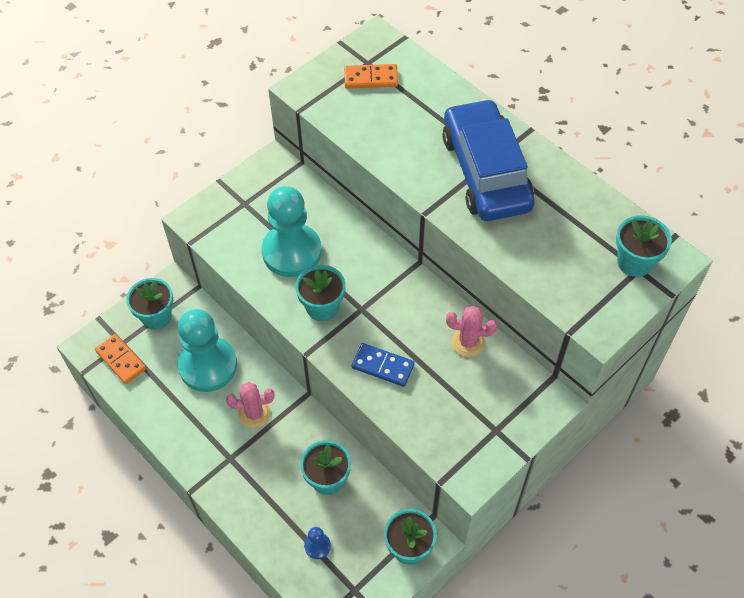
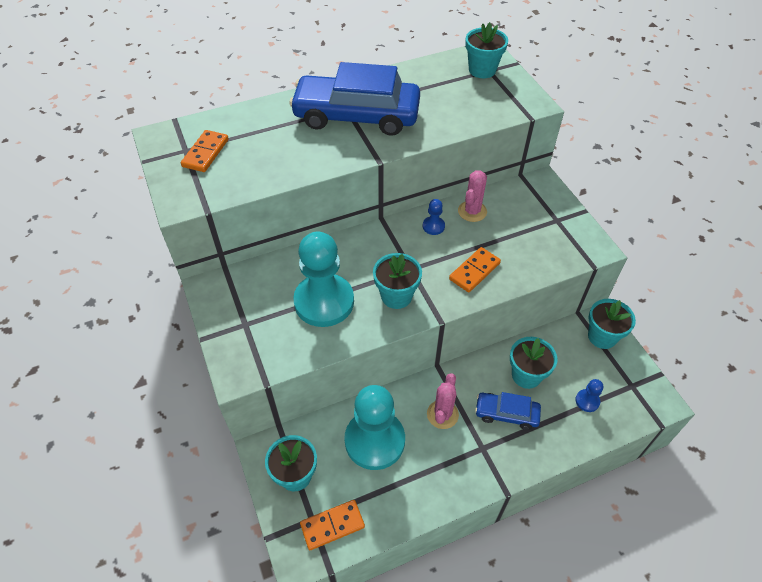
camera: 70 degrees left, 5 degrees down
blue domino [351,343,415,387] -> orange domino [449,247,501,293]
none -> blue pawn [423,199,445,235]
none -> blue car [475,392,541,430]

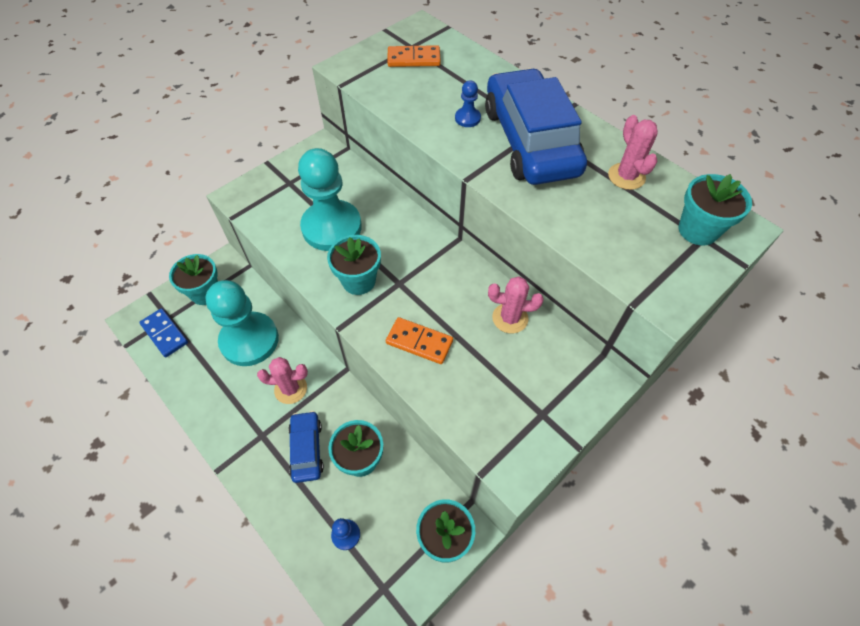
camera: 70 degrees right, 5 degrees up
orange domino [300,500,365,550] -> blue domino [139,308,188,357]
blue pawn [423,199,445,235] -> blue pawn moved to [455,80,481,127]
none -> pink cactus [608,115,658,190]

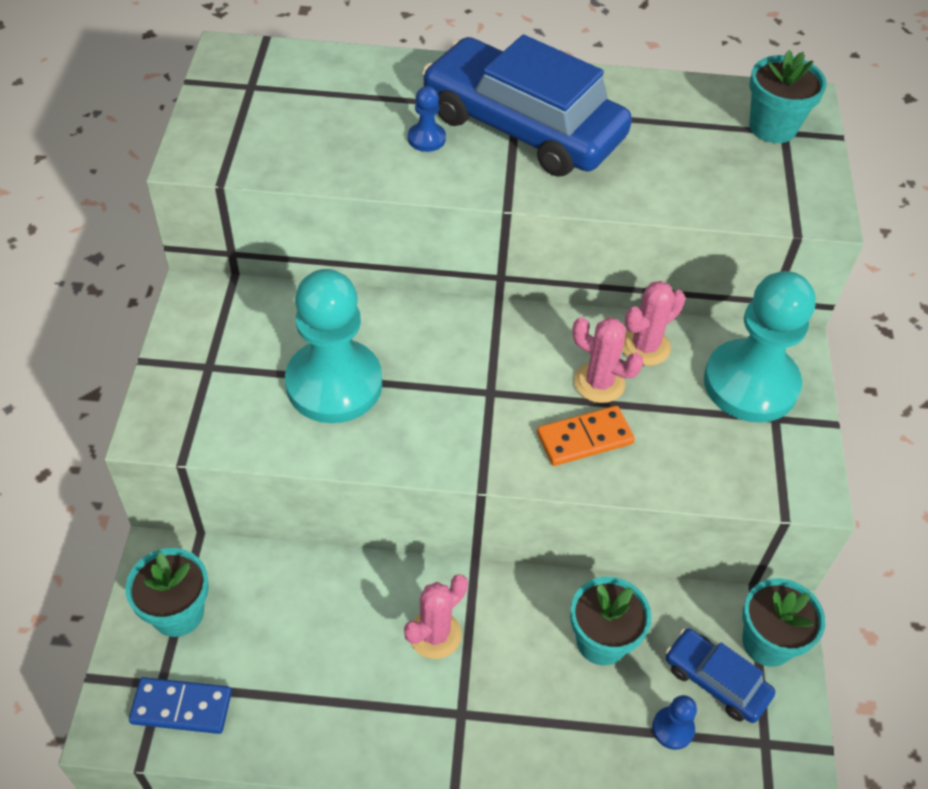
camera: 45 degrees left, 5 degrees down
turquoise pawn [205,280,279,366] -> turquoise pawn moved to [704,271,816,423]
blue car [288,411,324,483] -> blue car moved to [666,628,775,723]
turquoise flower pot [327,235,381,295] -> none
orange domino [387,45,441,67] -> none
pink cactus [608,115,658,190] -> pink cactus moved to [572,317,644,403]

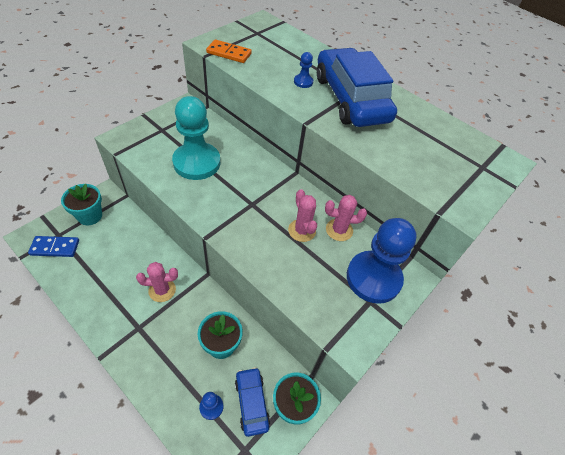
camera: 35 degrees right, 0 degrees up
blue domino [129,677,232,734] -> blue domino turned 45 degrees counterclockwise [28,236,79,257]
orange domino [537,406,635,466] -> orange domino moved to [206,39,252,63]
turquoise pawn [704,271,816,423] -> blue pawn [347,218,417,304]
turquoise flower pot [749,50,827,143] -> none

